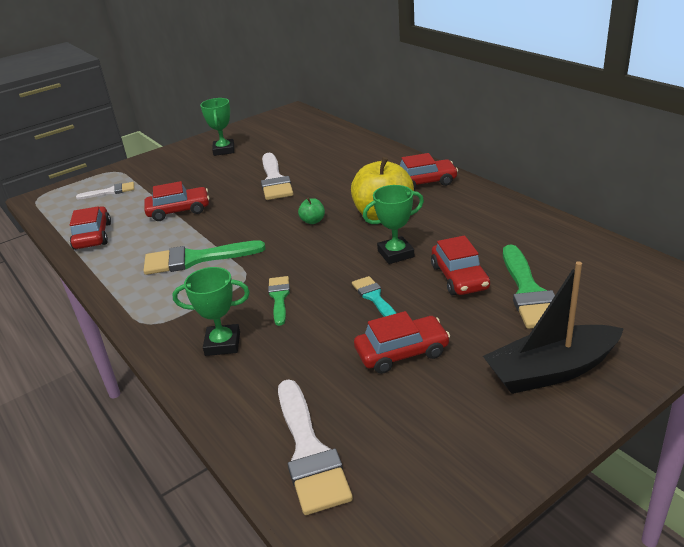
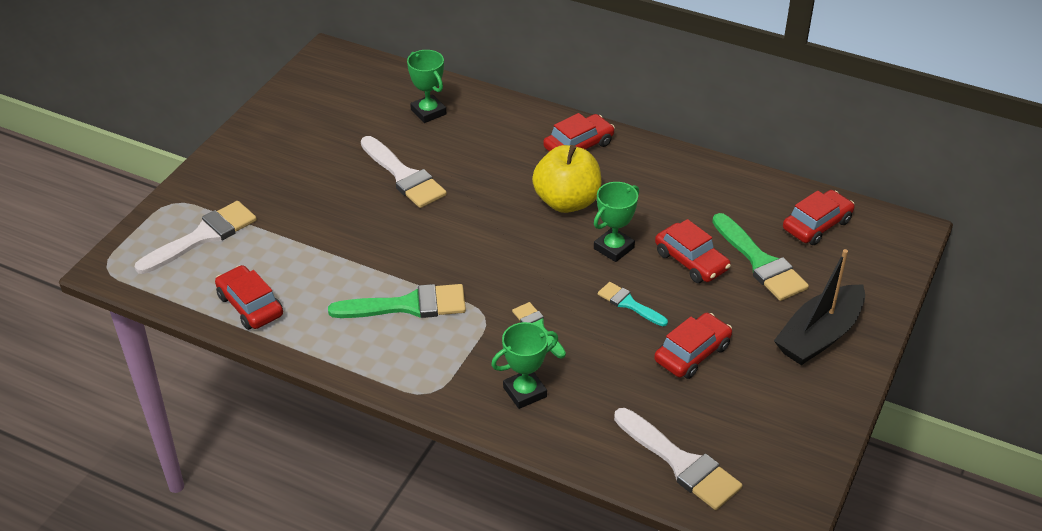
camera: 30 degrees left, 10 degrees up
white brush [76,182,134,199] -> white brush [135,201,257,274], size x1.74
red car [144,181,209,221] -> red car moved to [783,190,855,245]
green brush [144,240,265,275] -> green brush turned 150 degrees counterclockwise [328,284,466,318]
green trophy [200,98,234,156] -> green trophy moved to [407,50,446,123]
green apple [298,198,325,224] -> none

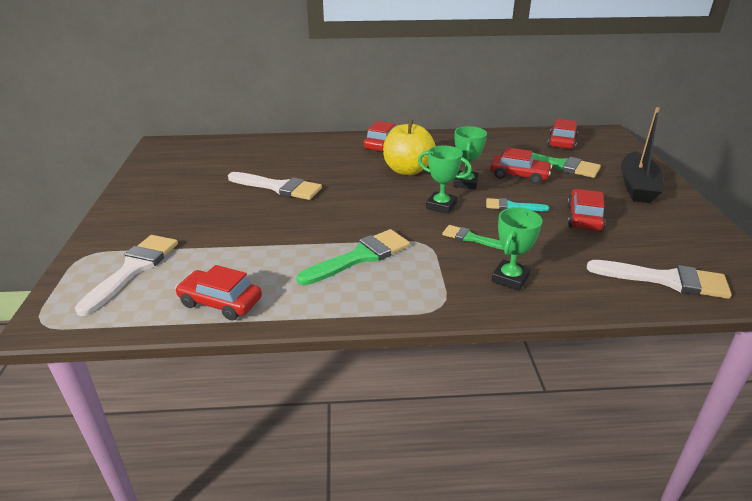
camera: 30 degrees left, 10 degrees down
green trophy [407,50,446,123] -> green trophy moved to [418,146,472,214]

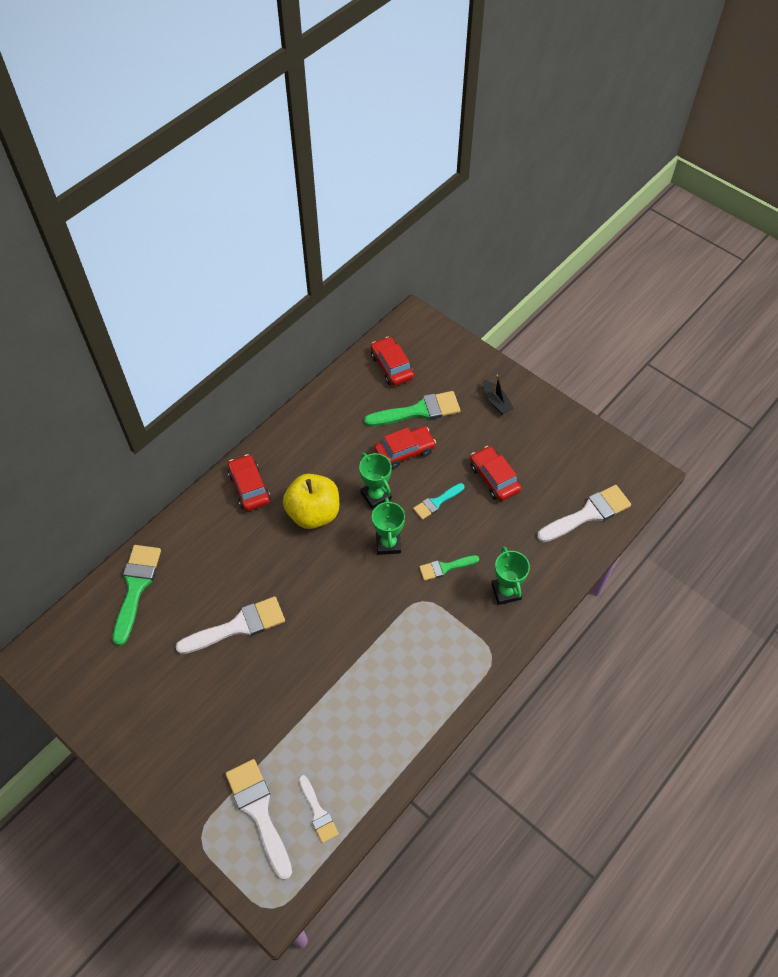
camera: 45 degrees left, 25 degrees up
red car [175,265,262,321] -> none
green brush [297,229,410,285] -> green brush moved to [113,545,161,646]
green trophy [418,146,472,214] -> green trophy turned 75 degrees counterclockwise [372,498,405,555]
black boat [621,107,663,203] -> black boat [483,374,514,415], size x0.52
none -> white brush [299,775,339,843]

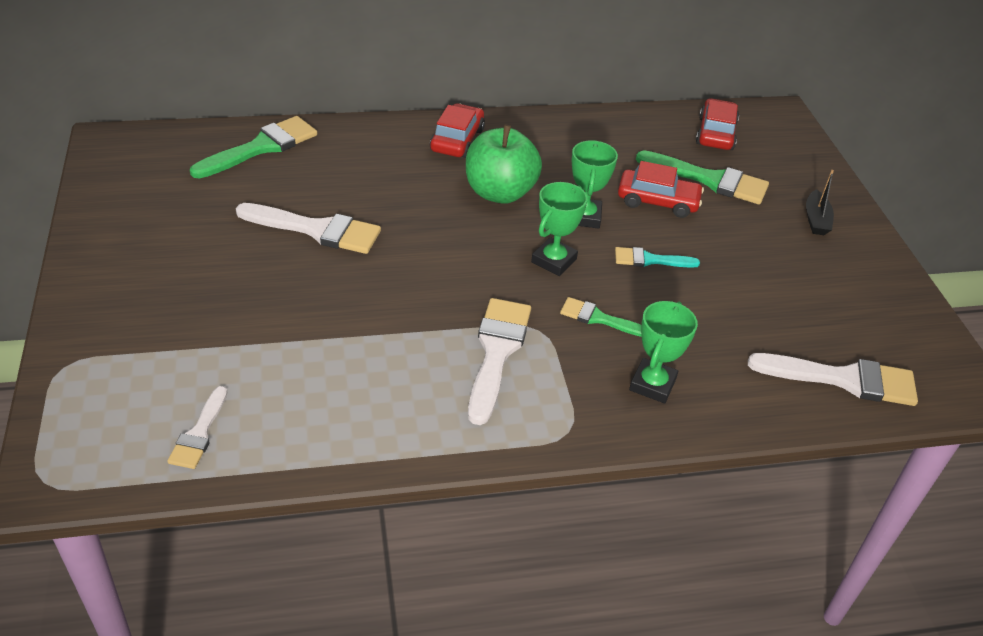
camera: 35 degrees right, 15 degrees down
white brush [225,759,292,880] -> white brush moved to [468,298,531,425]
yellow apple [283,474,339,529] -> green apple [466,125,542,204]
red car [470,446,521,501] -> none

